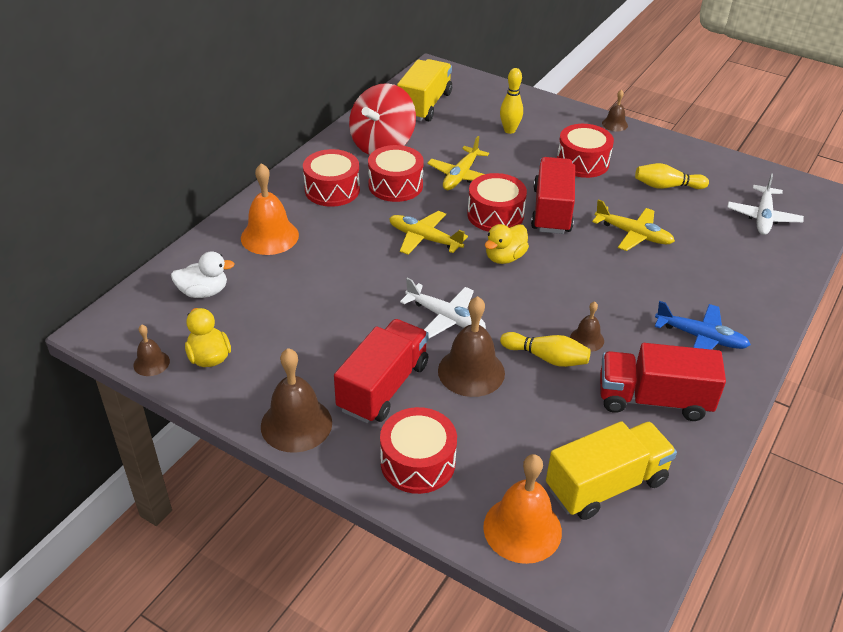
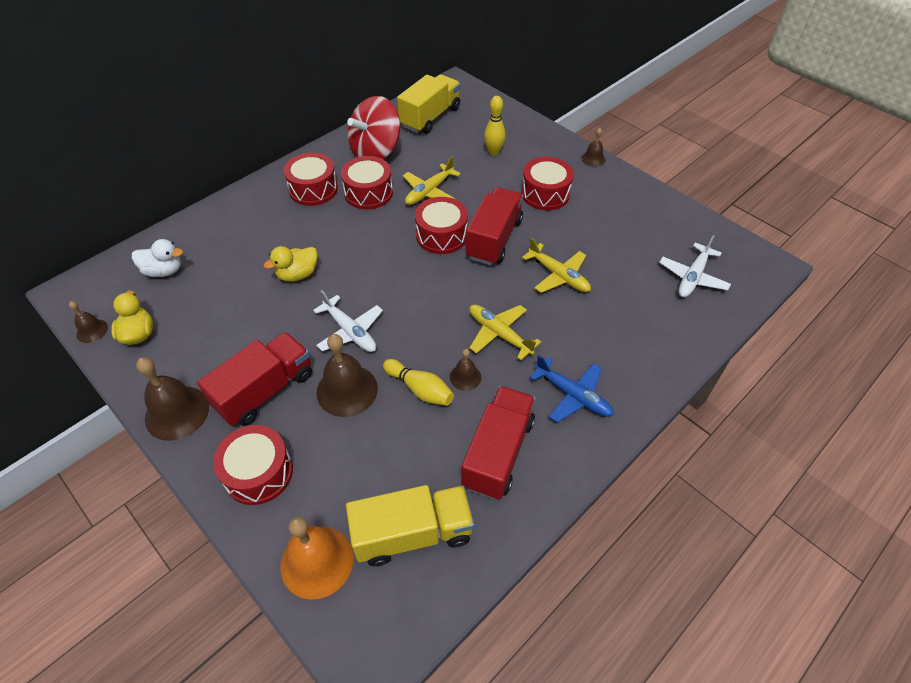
camera: 15 degrees right, 10 degrees up
orange bell [241,163,299,255] -> none
yellow plane [389,211,468,255] -> yellow plane moved to [469,305,541,360]
yellow duck [485,224,529,264] -> yellow duck moved to [264,246,318,282]
red truck [600,343,726,421] -> red truck turned 90 degrees clockwise [461,386,536,500]
yellow bowling pin [635,163,709,189] -> none

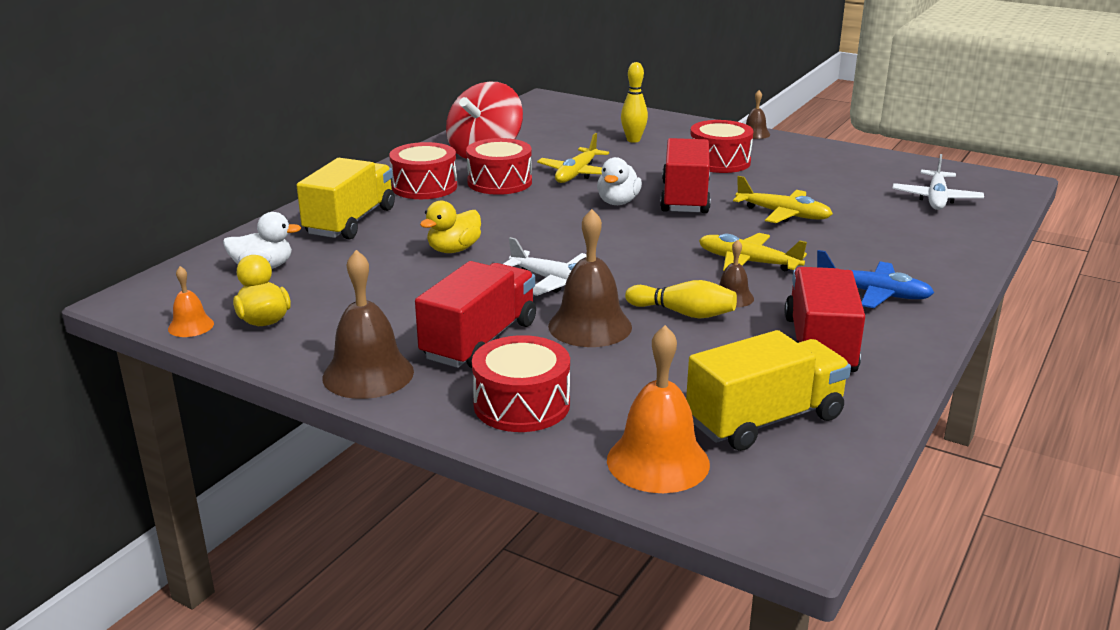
camera: 15 degrees left, 25 degrees down
brown bell [69,301,108,343] -> orange bell [168,266,214,337]
yellow truck [397,74,460,134] -> yellow truck moved to [296,158,395,240]
red drum [415,197,468,254] -> white duck [597,157,642,205]

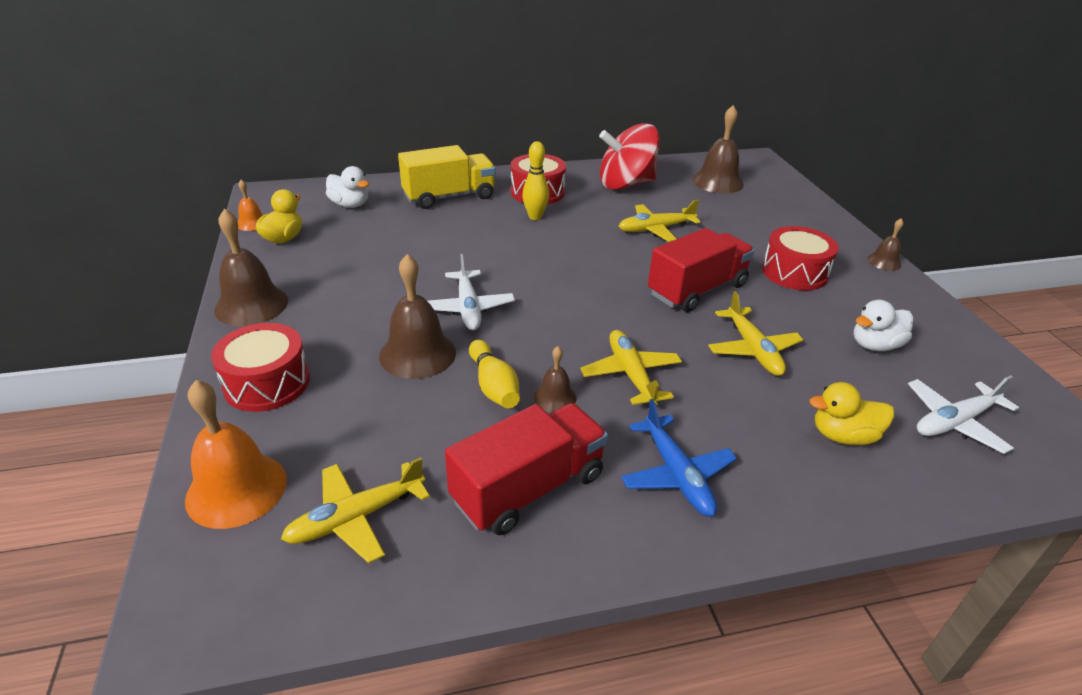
camera: 45 degrees right, 10 degrees up
red truck [415,261,536,368] -> none
yellow duck [420,201,481,253] -> yellow duck moved to [809,382,894,445]
red drum [466,138,532,195] -> none
white duck [597,157,642,205] -> white duck moved to [853,300,913,351]
yellow bowling pin [621,62,648,142] -> yellow bowling pin moved to [522,141,549,220]
yellow truck [686,330,851,451] -> yellow plane [281,457,430,563]
none -> brown bell [692,105,744,193]

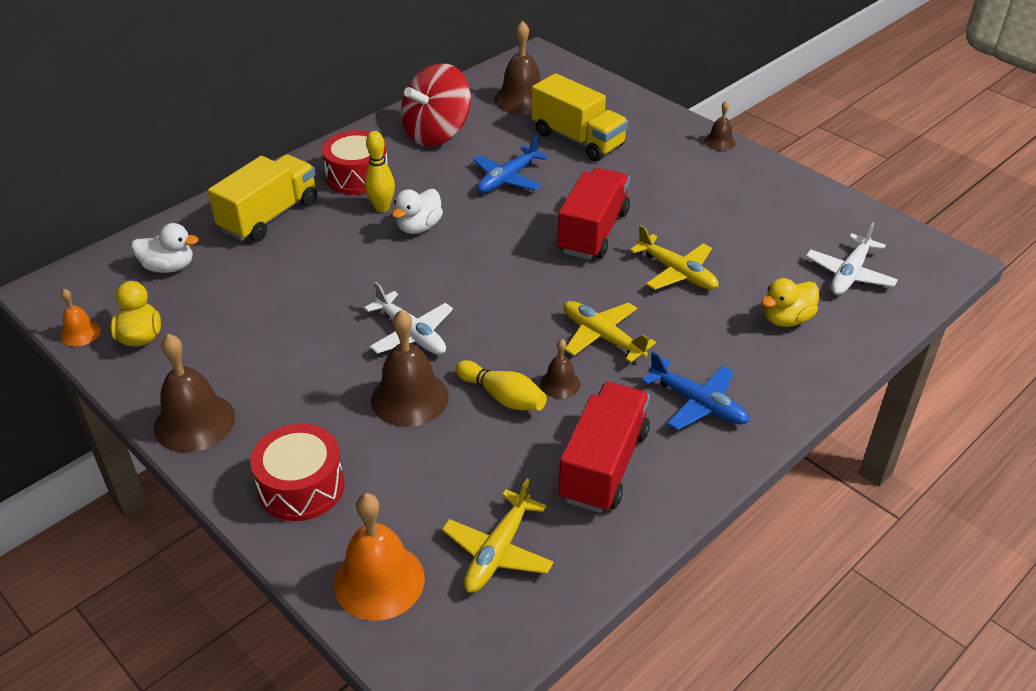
camera: 30 degrees left, 5 degrees up
yellow plane [618,200,701,242] -> blue plane [473,135,548,193]
red drum [762,226,839,290] -> none
white duck [853,300,913,351] -> white duck moved to [392,189,443,234]
none -> yellow truck [532,73,628,161]

